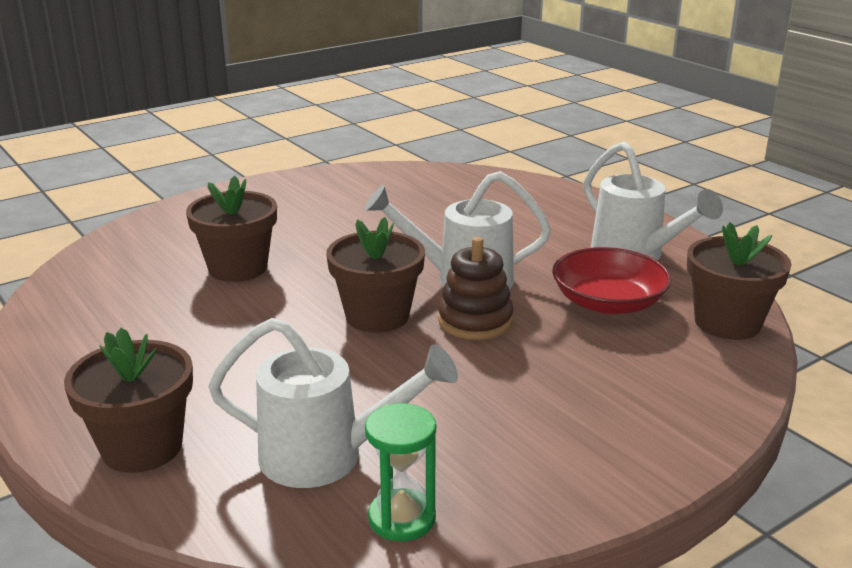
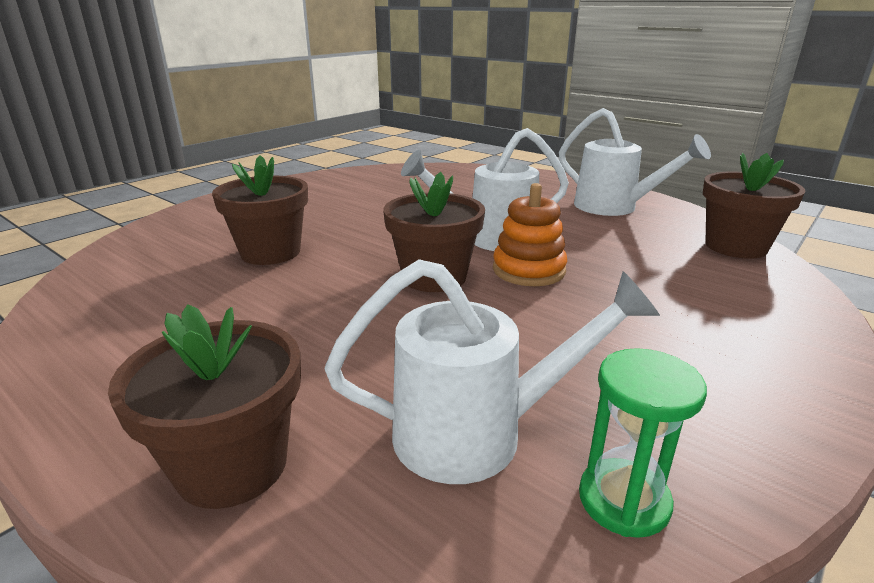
camera: 15 degrees left, 0 degrees up
brown stacking toy [438,237,514,340] -> orange stacking toy [493,183,567,286]
red bowl [552,247,671,314] -> none

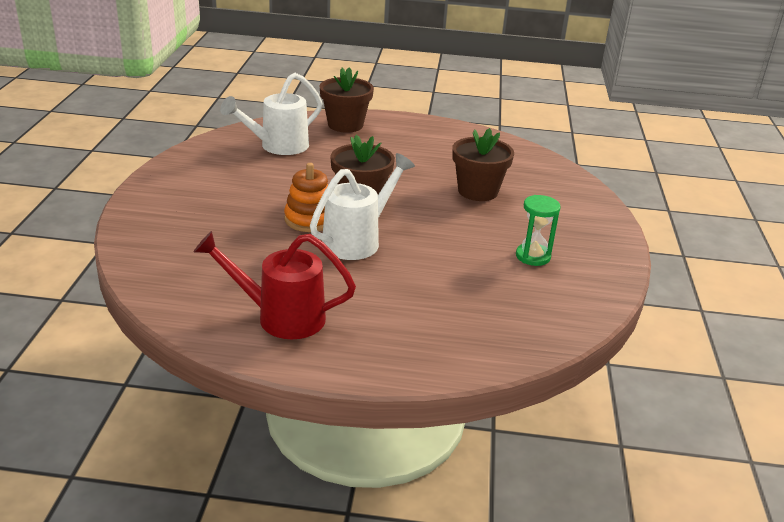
camera: 145 degrees right, 5 degrees up
white watering can [559,108,711,216] -> red watering can [194,231,356,339]
green hourglass [579,348,707,538] -> green hourglass moved to [516,195,561,266]
brown flower pot [703,153,806,259] -> none

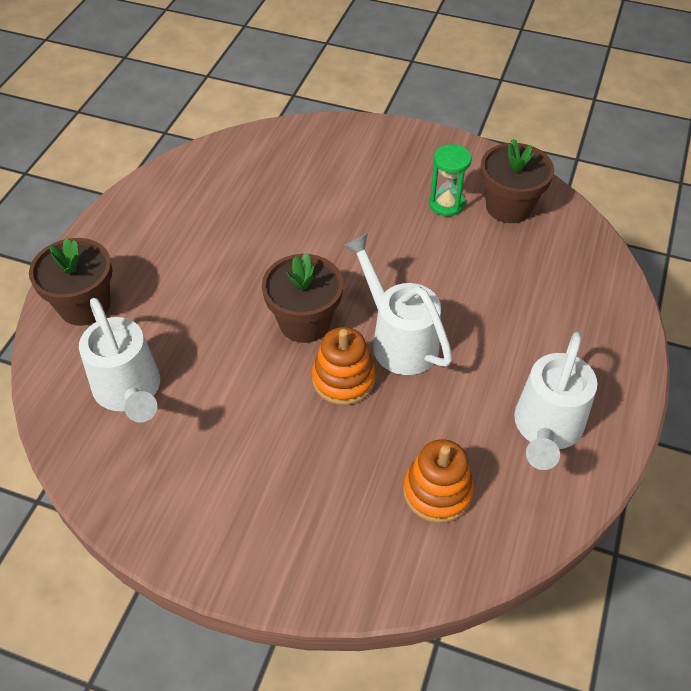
camera: 75 degrees left, 20 degrees up
red watering can [194,231,356,339] -> white watering can [514,332,597,470]
brown flower pot [452,128,514,201] -> brown flower pot moved to [481,139,554,223]
none -> orange stacking toy [403,439,474,523]

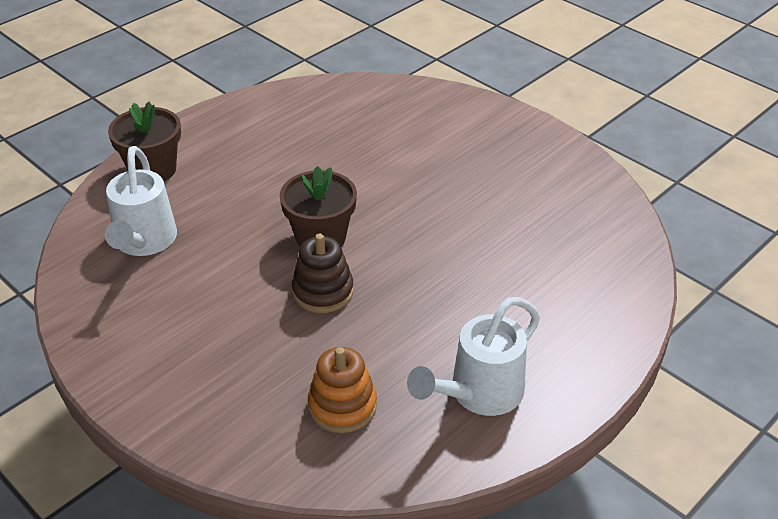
camera: 25 degrees right, 10 degrees down
orange stacking toy [312,327,376,405] -> brown stacking toy [292,234,353,313]
white watering can [343,234,453,375] -> none
green hourglass [429,144,472,216] -> none
brown flower pot [481,139,554,223] -> none

